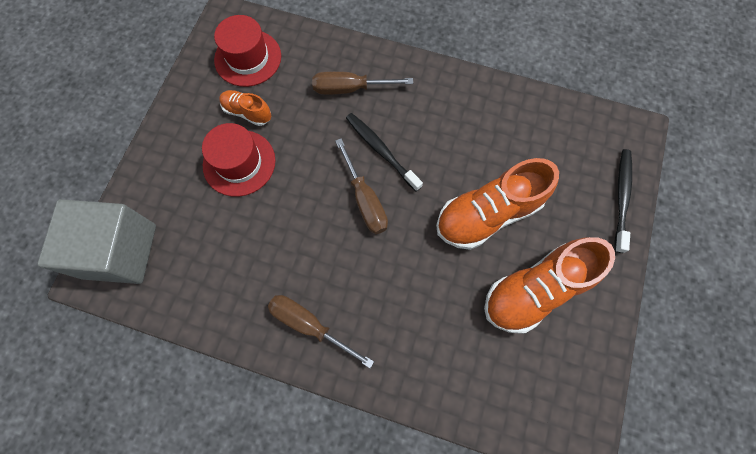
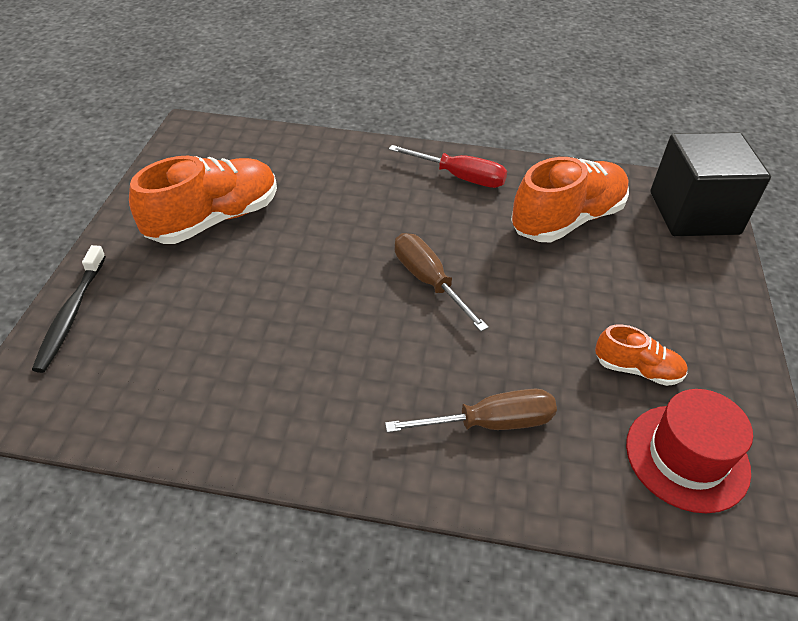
camera: 170 degrees right, 25 degrees down
grey cube [37,199,156,284] -> black cube [650,132,771,236]
red hat [202,123,275,197] -> none
brown screwdriver [268,295,374,368] -> red screwdriver [389,145,507,188]
black toothbrush [346,113,423,191] -> none
orange shoe [436,158,559,250] -> orange shoe moved to [511,157,629,243]

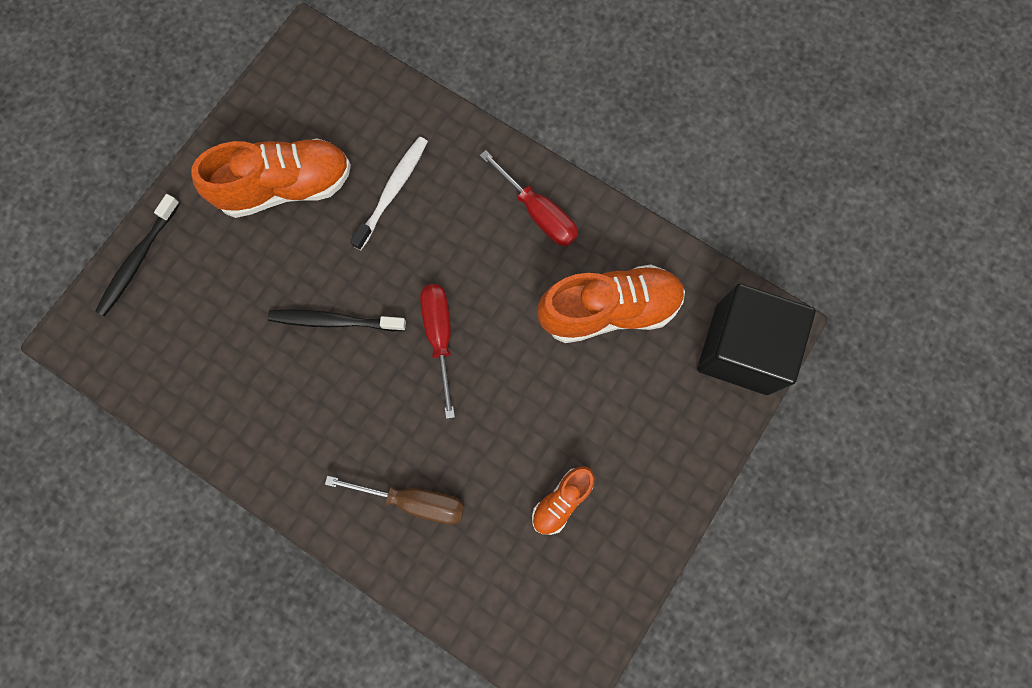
camera: 25 degrees right, 30 degrees up
brown screwdriver [394,233,489,332] -> red screwdriver [420,284,455,419]
orange shoe [595,325,688,386] -> orange shoe turned 90 degrees clockwise [532,466,595,535]
red hat [626,389,753,513] -> none
none -> black toothbrush [268,309,406,331]
none -> white toothbrush [350,136,428,250]

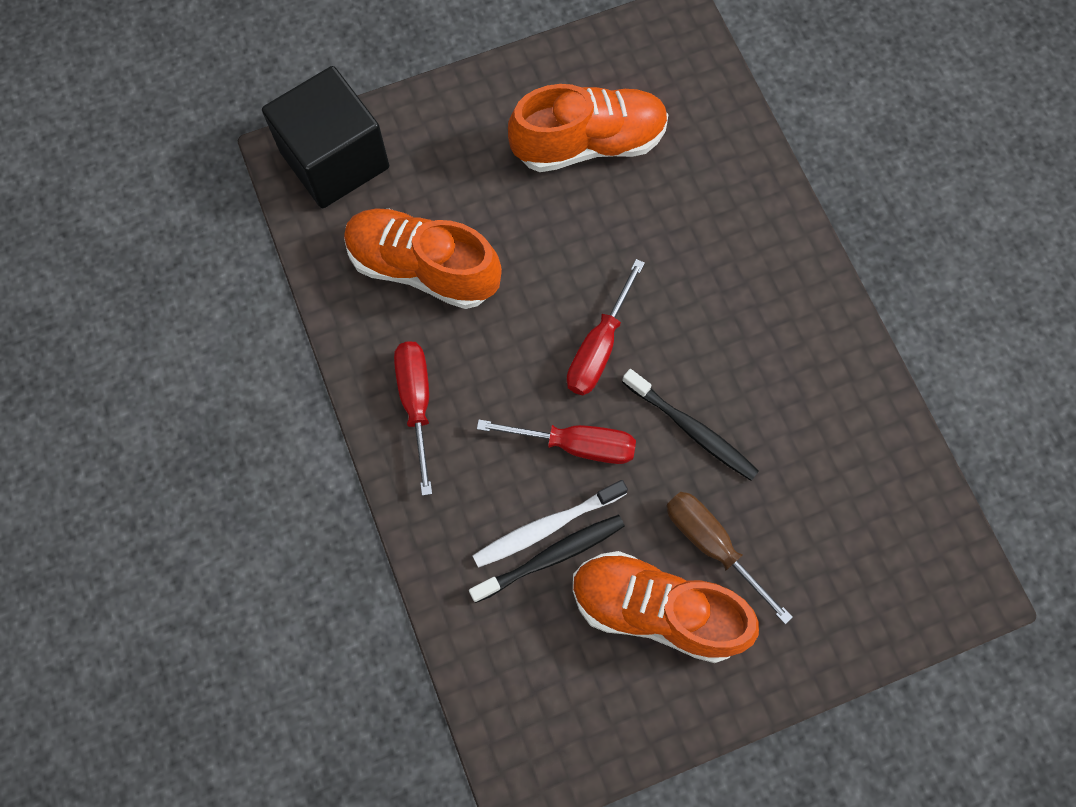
camera: 145 degrees left, 5 degrees down
black toothbrush [95,194,180,316] -> black toothbrush moved to [469,515,625,603]
brown screwdriver [325,476,465,524] -> brown screwdriver moved to [667,492,793,624]
orange shoe [532,466,595,535] -> orange shoe [508,84,668,172], size x1.94
none -> red screwdriver [477,420,636,464]

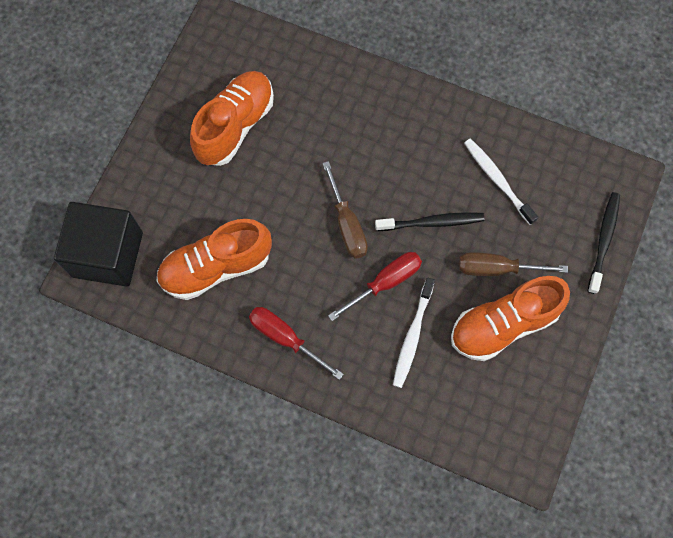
camera: 45 degrees left, 0 degrees up
black toothbrush [469,515,625,603] -> black toothbrush moved to [588,192,620,294]
red screwdriver [566,259,645,395] -> brown screwdriver [322,161,368,259]
none -> white toothbrush [464,138,538,225]

